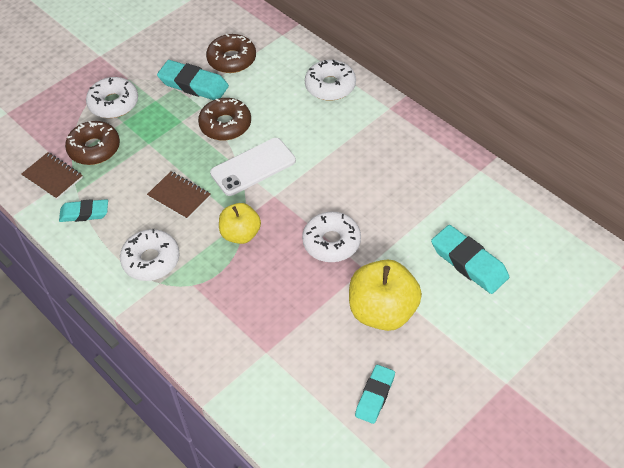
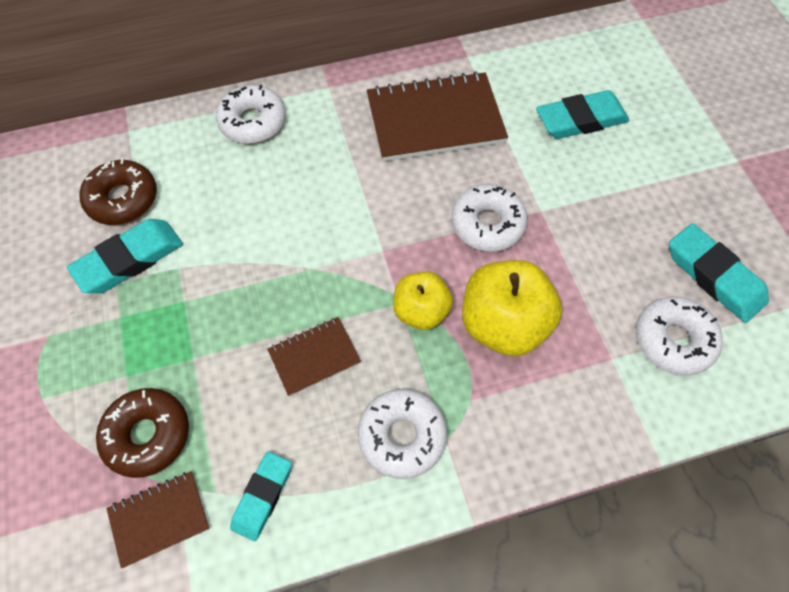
camera: 65 degrees left, 10 degrees up
white donut [86,77,138,118] -> white donut moved to [636,297,723,376]
brown donut [198,98,251,141] -> none
white phone [210,138,296,196] -> none
yellow apple [349,260,422,331] -> yellow apple moved to [462,260,562,356]
turquoise eraser [355,365,395,424] -> turquoise eraser [669,223,769,323], size x1.53
none -> brown notebook [367,71,508,162]

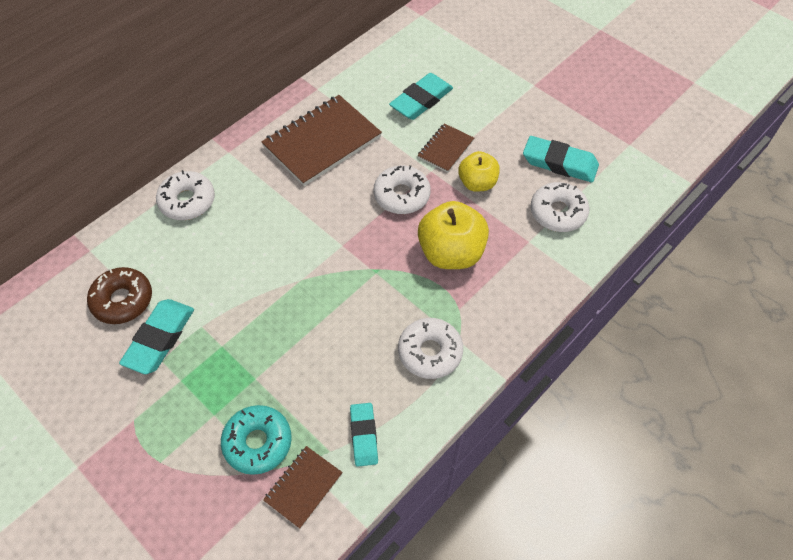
camera: 30 degrees left, 5 degrees down
brown donut [96,388,189,478] -> turquoise donut [221,405,292,475]
brown notebook [267,317,361,397] -> brown notebook moved to [417,123,474,173]
yellow apple [393,272,453,330] -> yellow apple moved to [458,151,500,192]

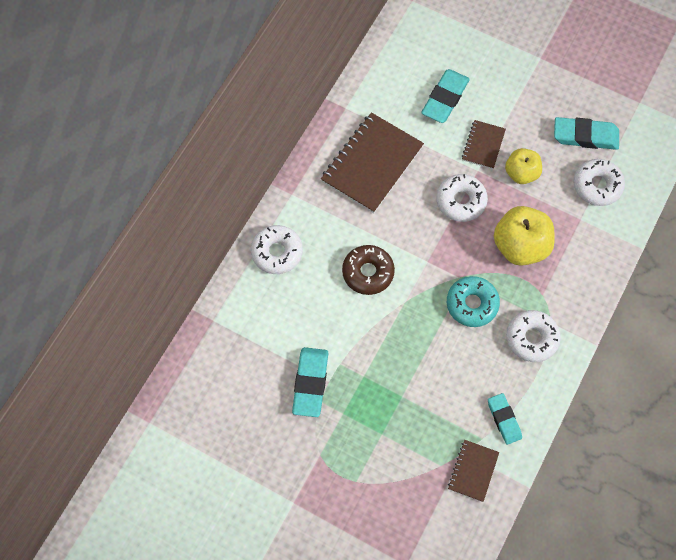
camera: 15 degrees left, 10 degrees up
brown donut [87,267,152,324] -> brown donut moved to [342,245,395,295]
turquoise donut [221,405,292,475] -> turquoise donut moved to [447,276,500,327]

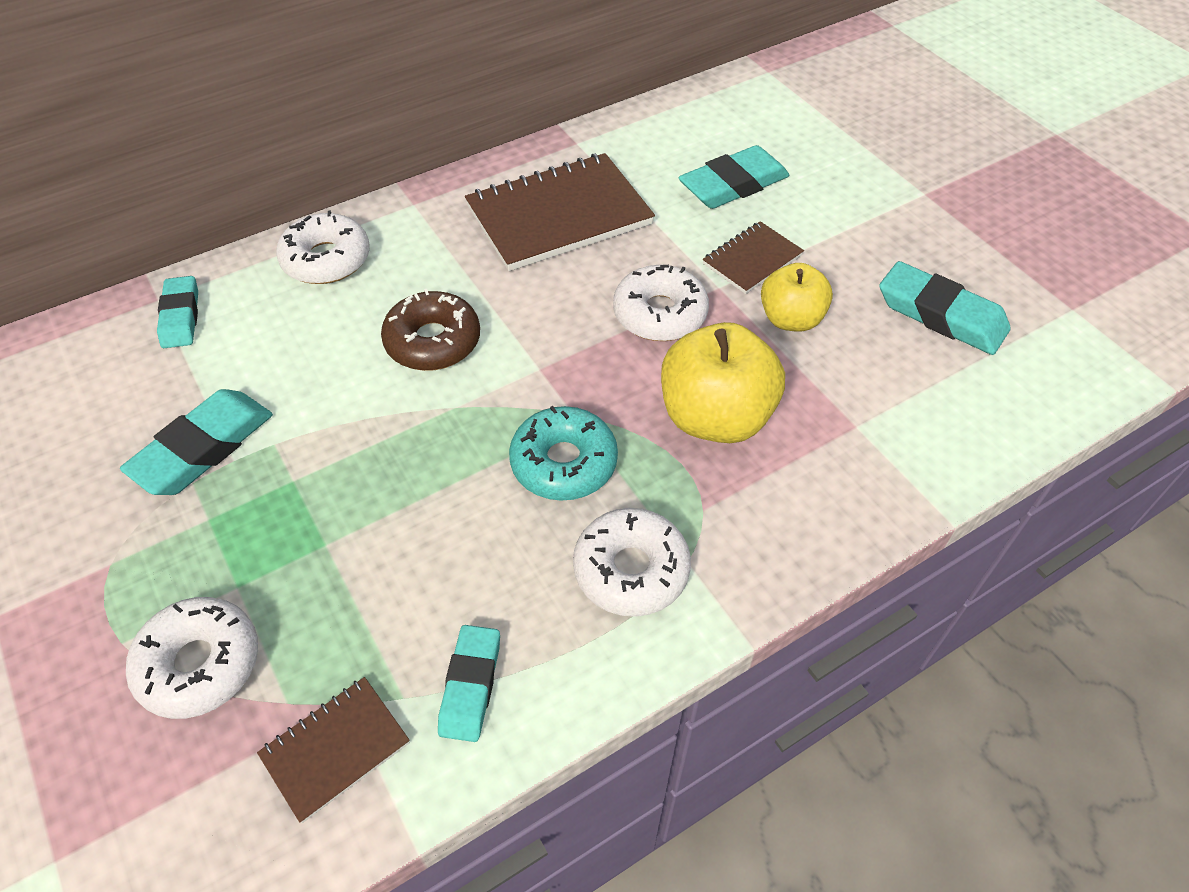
camera: 30 degrees right, 15 degrees down
white donut [573,159,625,206] -> white donut moved to [126,597,258,719]
none -> turquoise eraser [157,276,198,348]

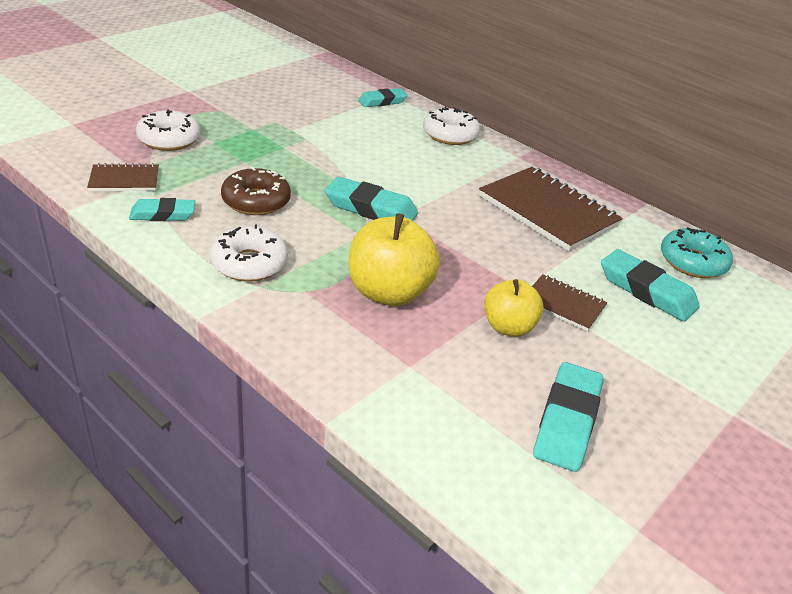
camera: 70 degrees right, 15 degrees down
turquoise eraser [120,389,273,495] -> turquoise eraser moved to [325,177,418,221]
brown notebook [257,677,410,823] -> brown notebook turned 45 degrees counterclockwise [87,163,159,191]
brown donut [381,289,480,371] -> brown donut moved to [221,167,291,215]
turquoise donut [509,406,618,501] -> turquoise donut moved to [661,227,733,278]
white donut [613,265,709,341] -> none

